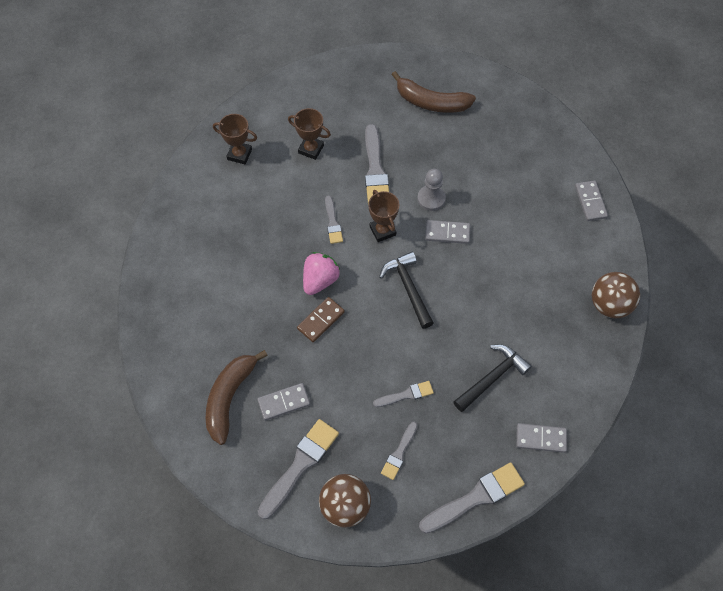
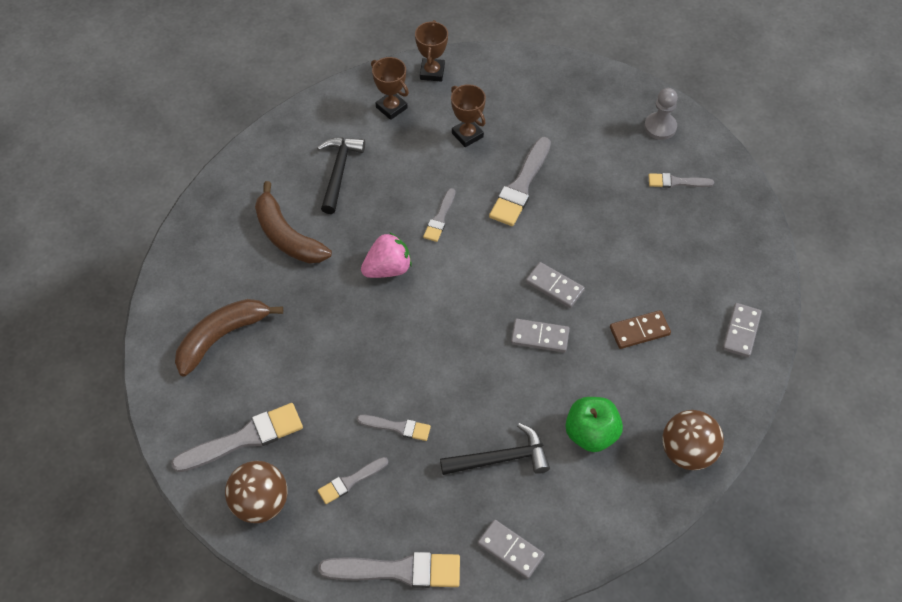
camera: 30 degrees right, 5 degrees down
grey domino [257,383,310,421] -> grey domino moved to [511,319,570,353]
brown domino [297,297,345,342] -> brown domino moved to [610,310,671,349]
brown trophy [368,190,400,242] -> brown trophy moved to [415,20,448,82]
black hammer [379,252,434,329] -> black hammer moved to [317,137,365,214]
brown banana [392,71,476,113] -> brown banana moved to [255,181,332,263]
grey pawn [417,169,446,211] -> grey pawn moved to [644,88,678,140]
none -> green apple [565,397,623,452]
none -> grey brush [649,173,714,188]

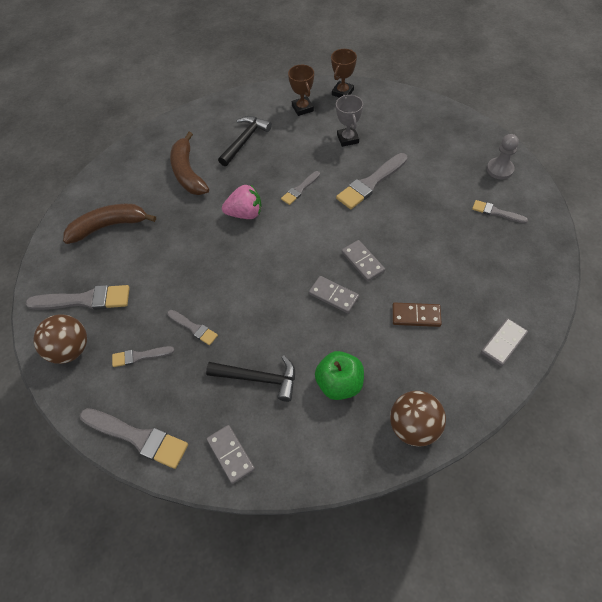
camera: 25 degrees right, 0 degrees up
brown trophy [451,84,486,147] -> grey trophy [336,95,363,147]

